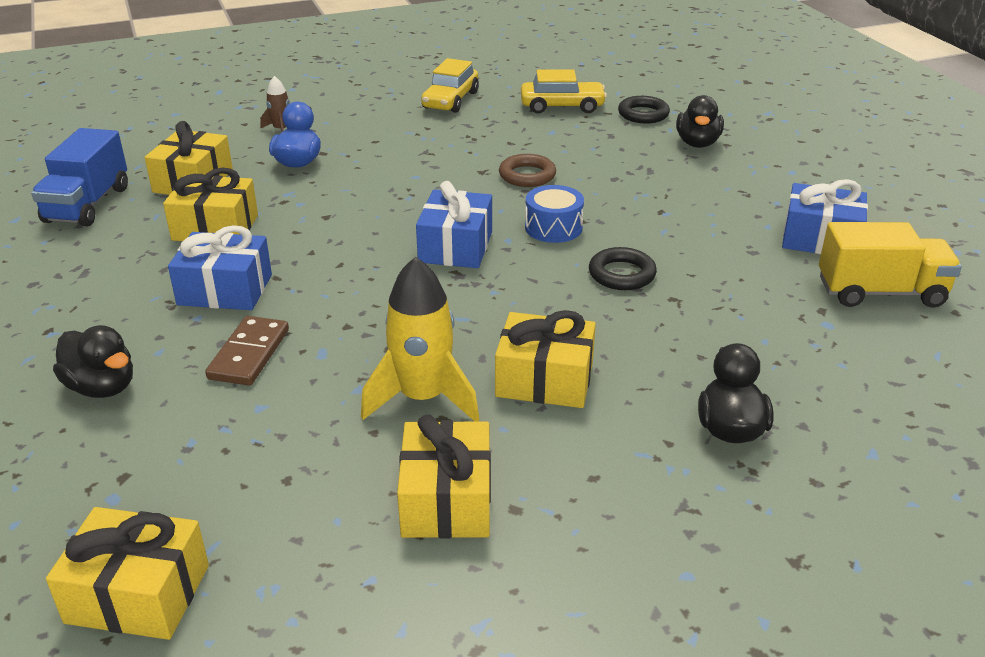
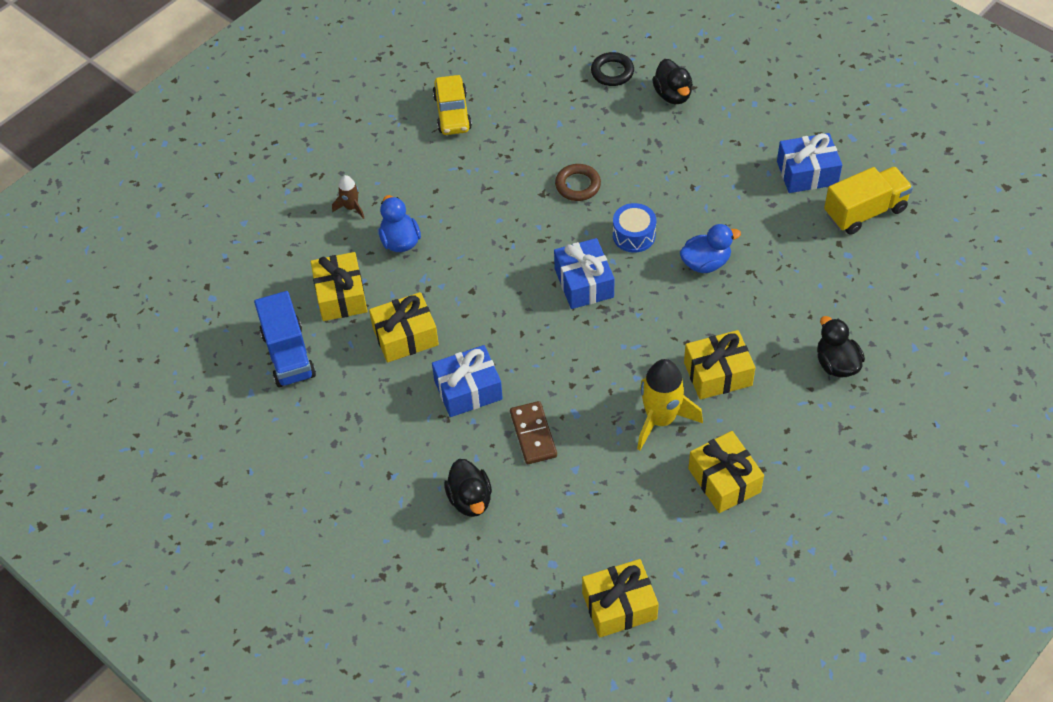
camera: 25 degrees left, 20 degrees up
black duck [53,325,133,398] -> black duck turned 60 degrees clockwise [444,459,492,517]
yellow car [521,69,607,114] -> none
black ring [589,247,657,290] -> blue duck [680,224,741,273]

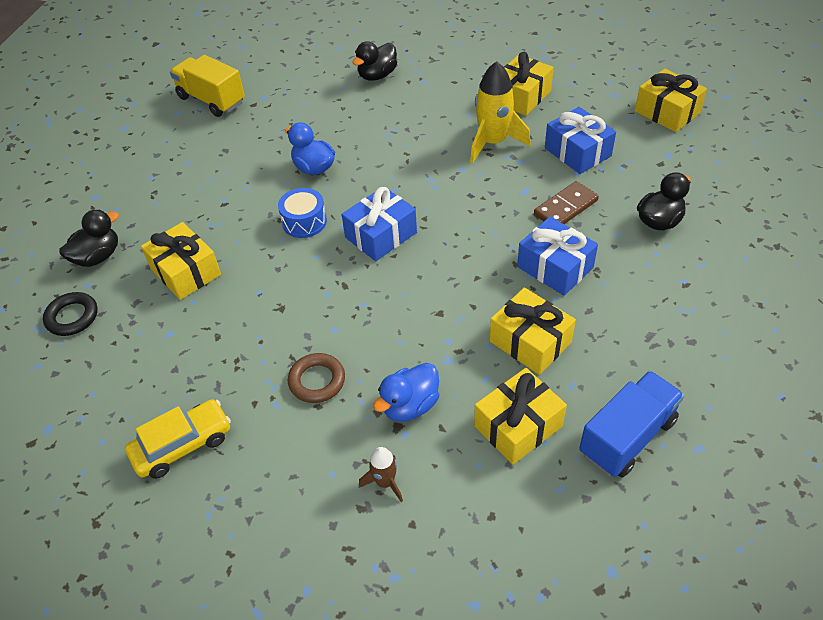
camera: 115 degrees left, 5 degrees down
brown ring [555,164,601,201] -> brown ring moved to [288,353,345,403]
yellow gift [684,330,755,400] -> yellow gift moved to [141,222,221,300]
blue gift [777,133,842,193] -> blue gift moved to [545,107,616,174]

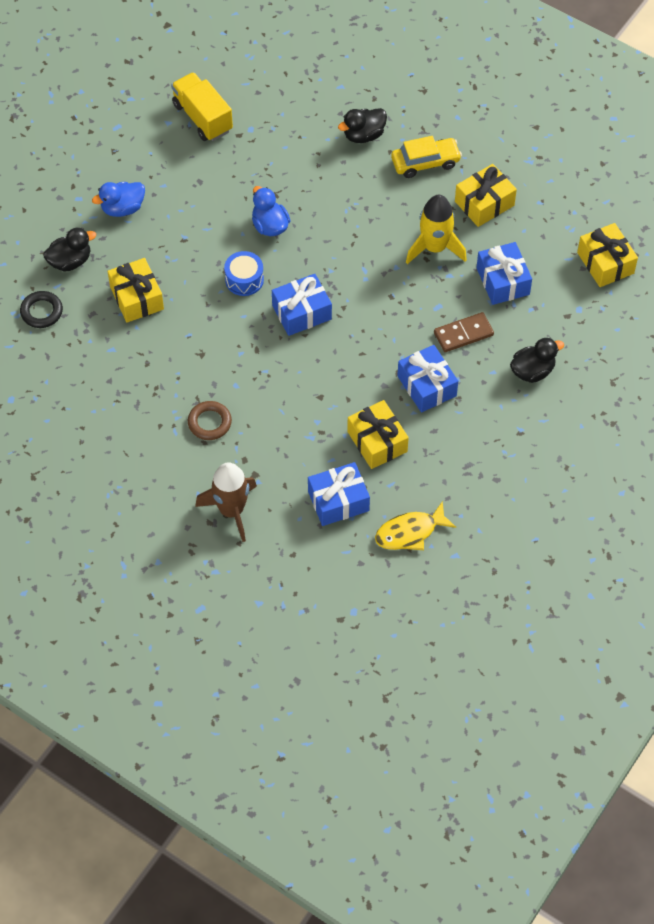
camera: 15 degrees right, 10 degrees up
yellow car [125,399,231,479] -> yellow car moved to [391,136,462,178]
brown rocket [359,447,403,502] -> brown rocket [195,462,257,542], size x1.93
blue duck [373,363,439,422] -> blue duck moved to [92,182,145,217]
yellow gift [474,368,567,464] -> blue gift [308,462,370,526]
blue truck [579,371,685,478] -> yellow fish [375,501,456,550]

